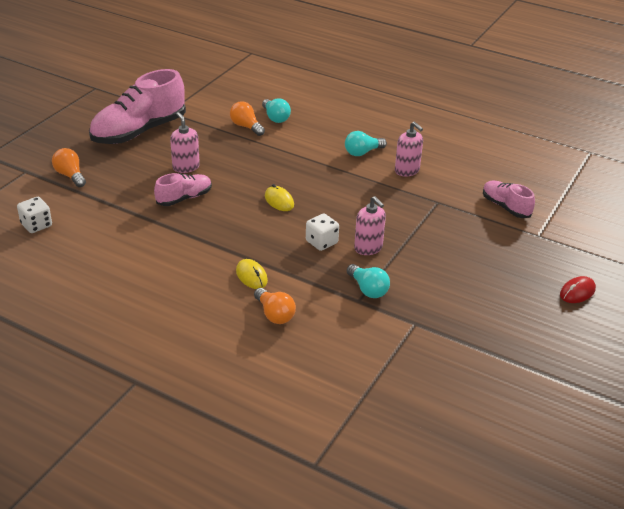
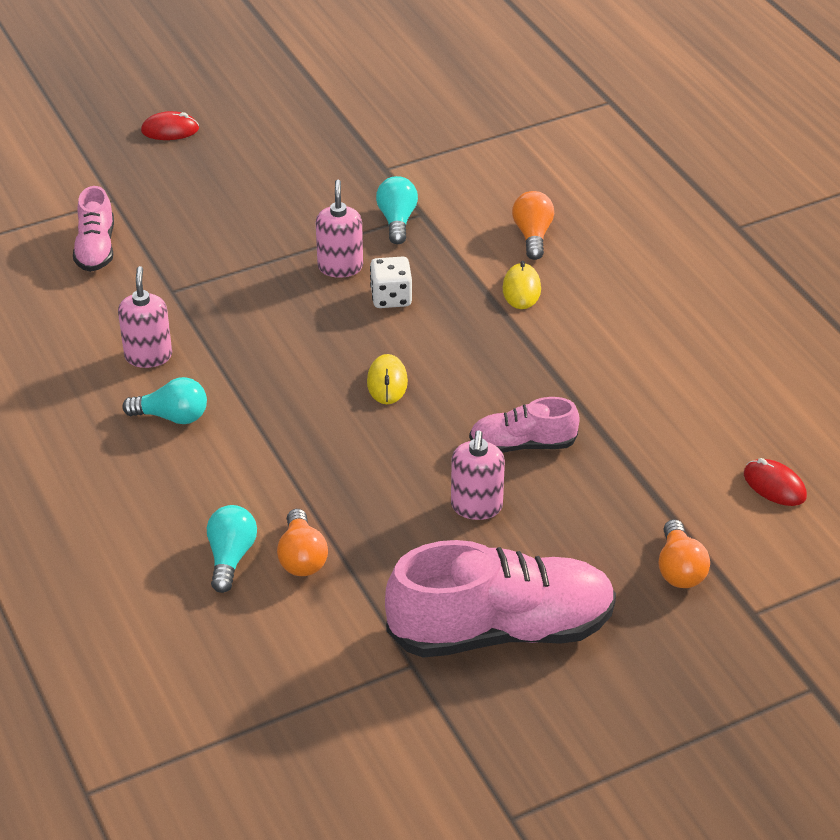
camera: 145 degrees left, 5 degrees up
white dice [17,197,52,233] -> red mouse [744,458,807,506]

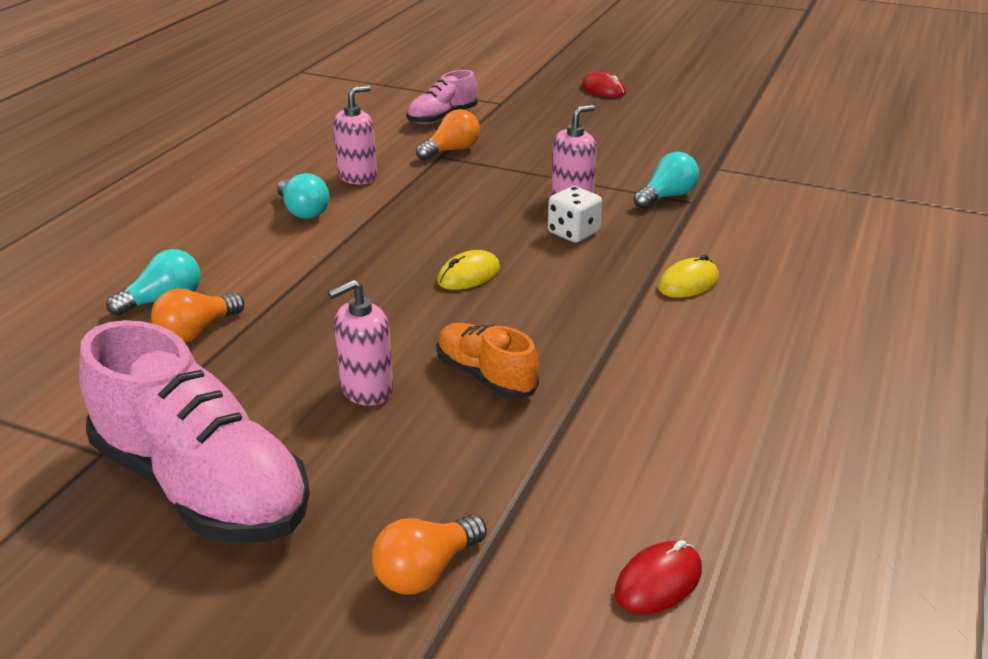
camera: 50 degrees right, 10 degrees down
pink shoe [469,397,580,453] -> orange shoe [437,323,539,399]
orange light bulb [512,191,554,260] -> orange light bulb moved to [416,109,480,161]
red mouse [744,458,807,506] -> red mouse turned 45 degrees clockwise [614,540,702,614]

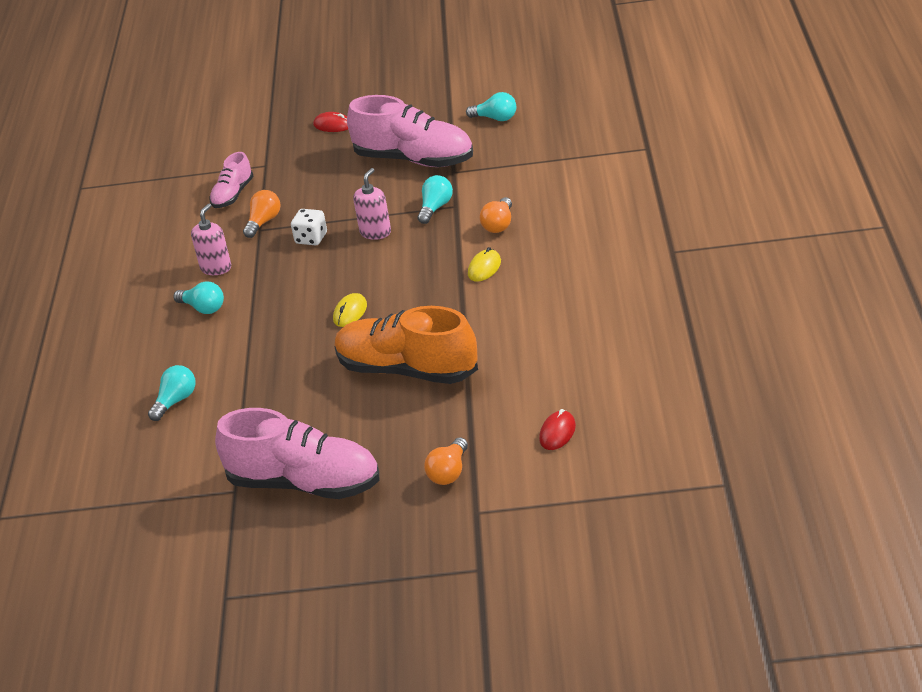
camera: 20 degrees left, 5 degrees up
orange light bulb [151,288,244,343] -> orange light bulb moved to [480,197,512,233]
pink soap dispenser [328,279,393,406] -> none
orange shoe [437,323,539,399] -> orange shoe [335,306,478,384], size x1.94
white dice [548,186,602,243] -> white dice moved to [291,209,327,246]
none -> pink shoe [347,95,473,167]
none -> turquoise light bulb [466,92,516,121]

